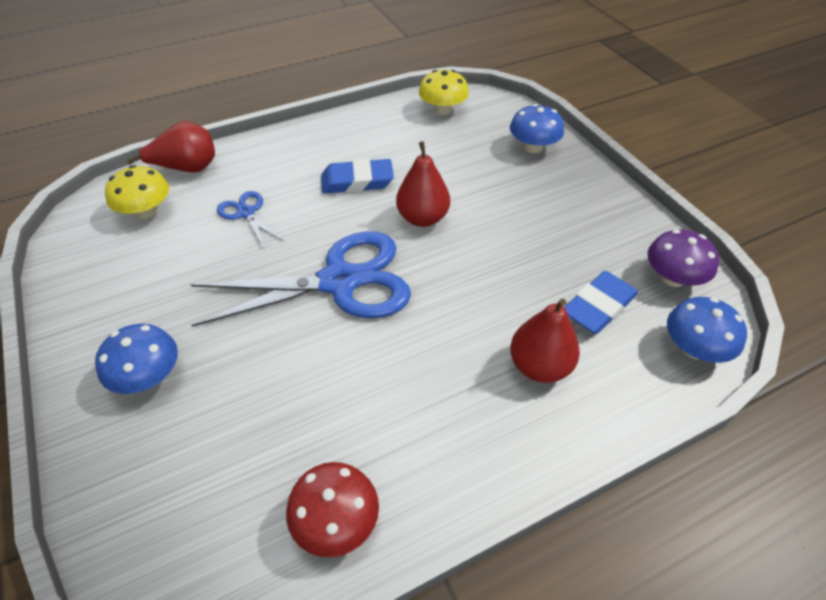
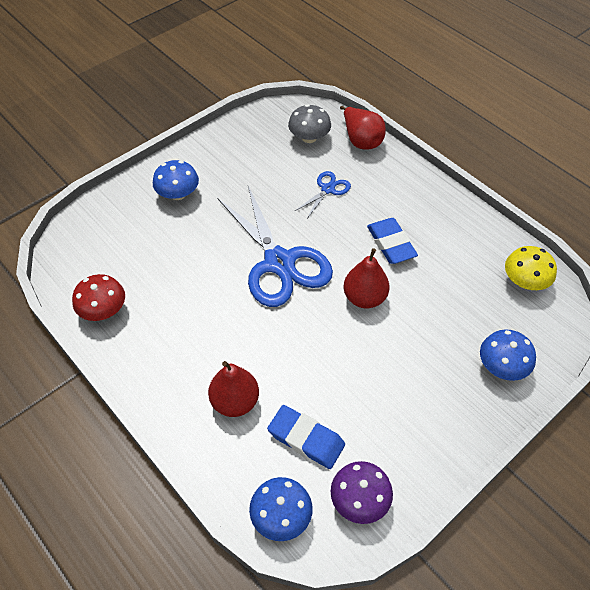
camera: 75 degrees right, 5 degrees up
yellow mushroom [105,165,169,219] -> grey mushroom [288,104,331,143]

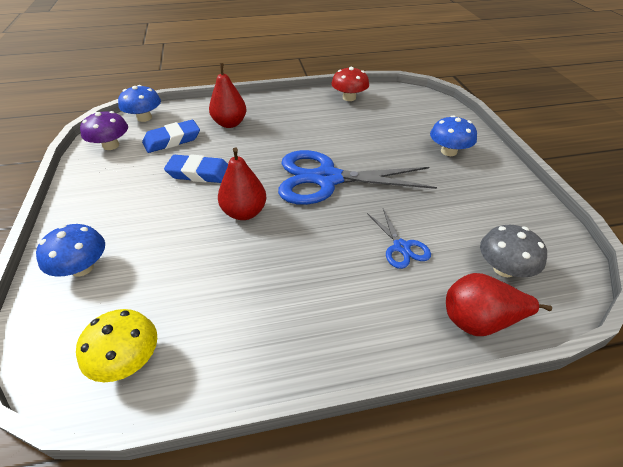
camera: 120 degrees right, 10 degrees down
blue eraser [367,218,418,264] -> blue eraser moved to [164,154,228,183]

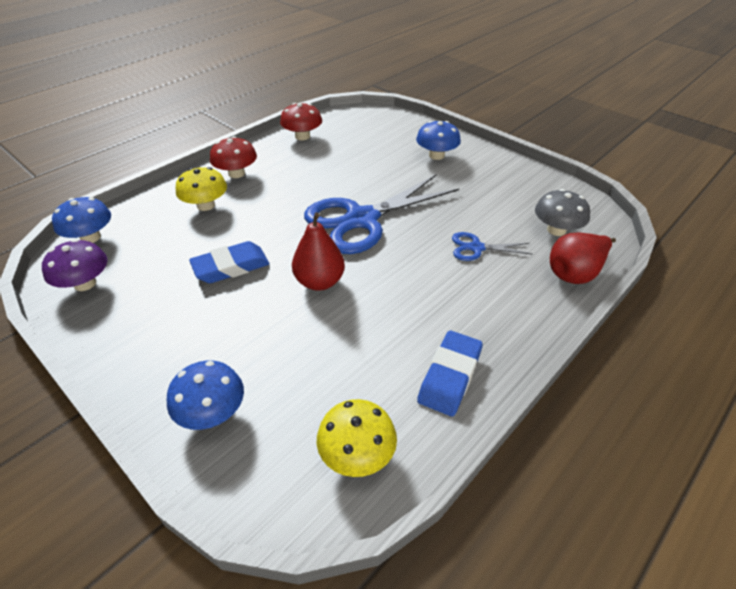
camera: 35 degrees left, 0 degrees up
blue eraser [142,120,200,153] -> blue eraser moved to [417,331,483,416]
red pear [209,63,247,128] -> yellow mushroom [176,167,227,211]
blue scissors [367,209,431,269] -> blue scissors turned 150 degrees clockwise [452,232,533,261]
none -> red mushroom [210,136,257,178]

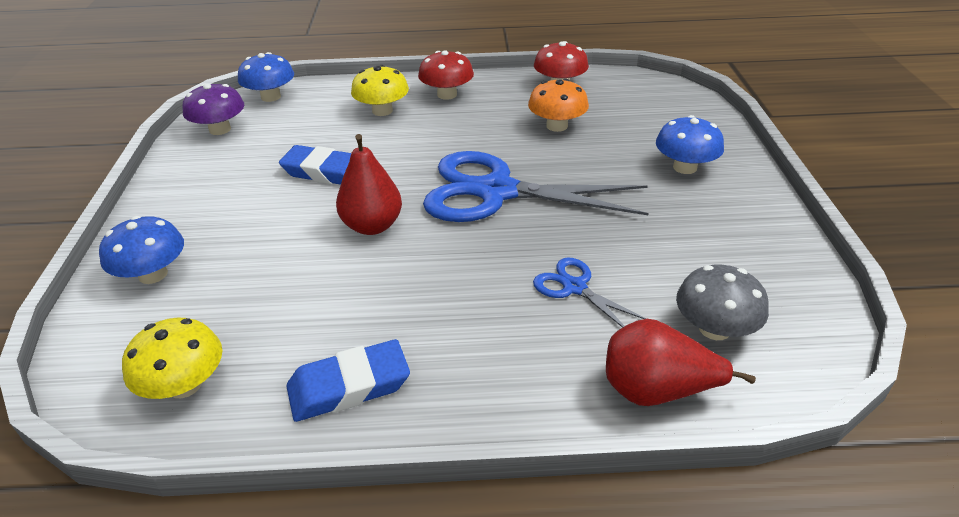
camera: 45 degrees right, 5 degrees down
none -> orange mushroom [528,79,589,132]

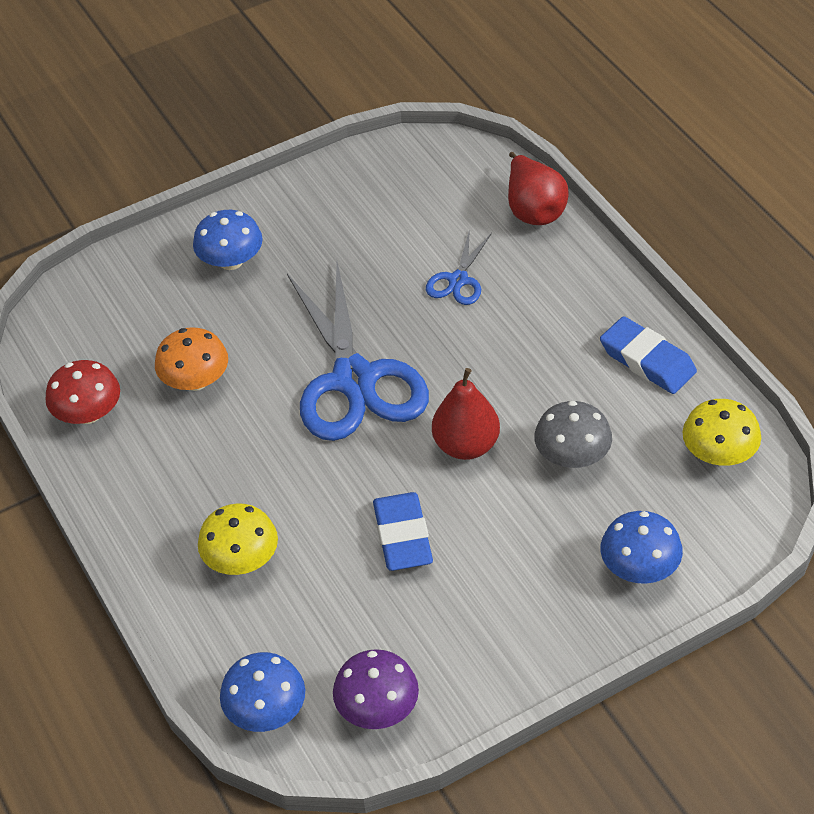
camera: 115 degrees left, 10 degrees up
red mushroom [418,50,474,100] -> none
grey mushroom [676,264,769,340] -> grey mushroom moved to [534,401,612,468]

